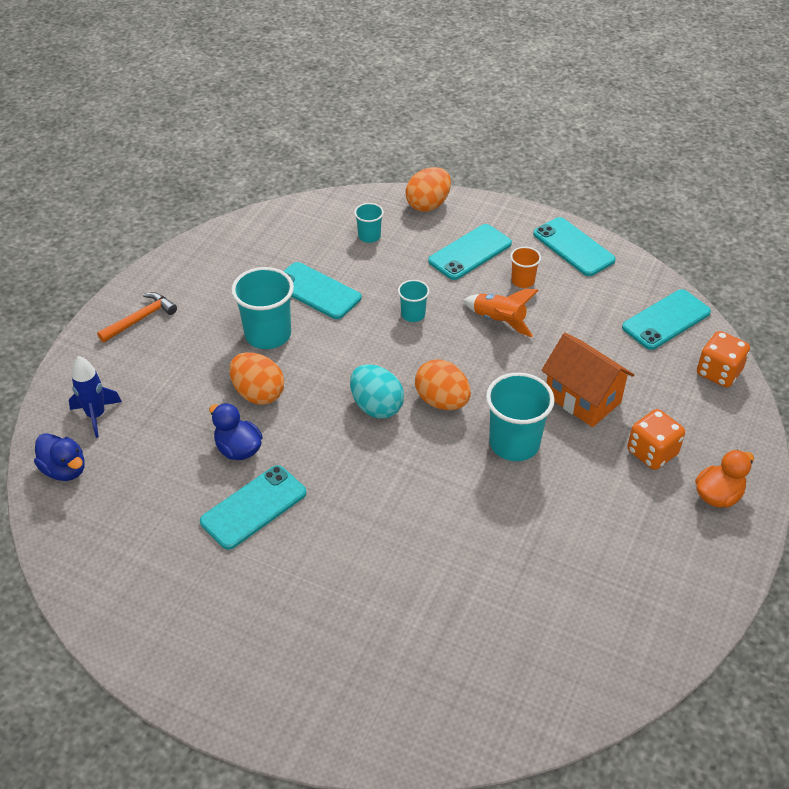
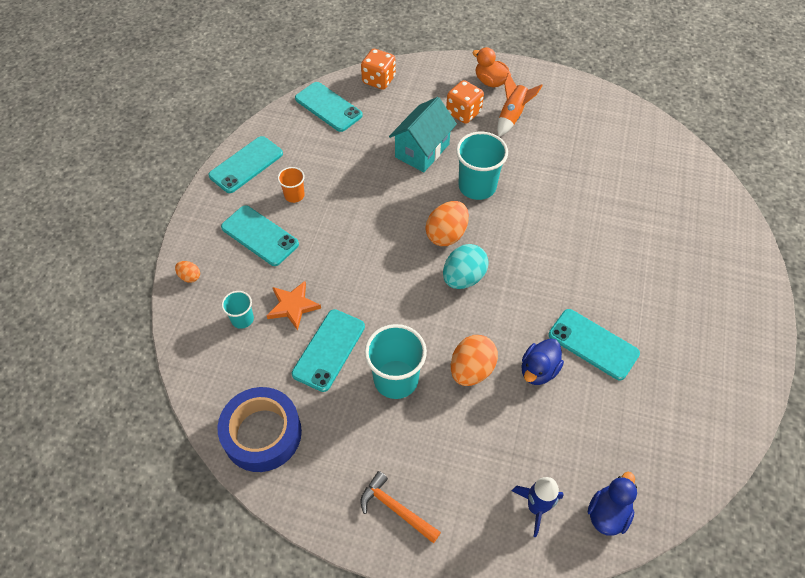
camera: 100 degrees left, 10 degrees up
turquoise cup [398,280,430,322] -> none
orange egg [405,167,451,212] -> orange egg [175,261,200,283], size x0.51
orange rocket [463,289,539,337] -> orange rocket moved to [497,73,543,137]
orange house [541,333,634,427] -> turquoise house [389,97,457,172]
none -> blue tape [218,387,302,472]
none -> orange star [267,281,321,330]

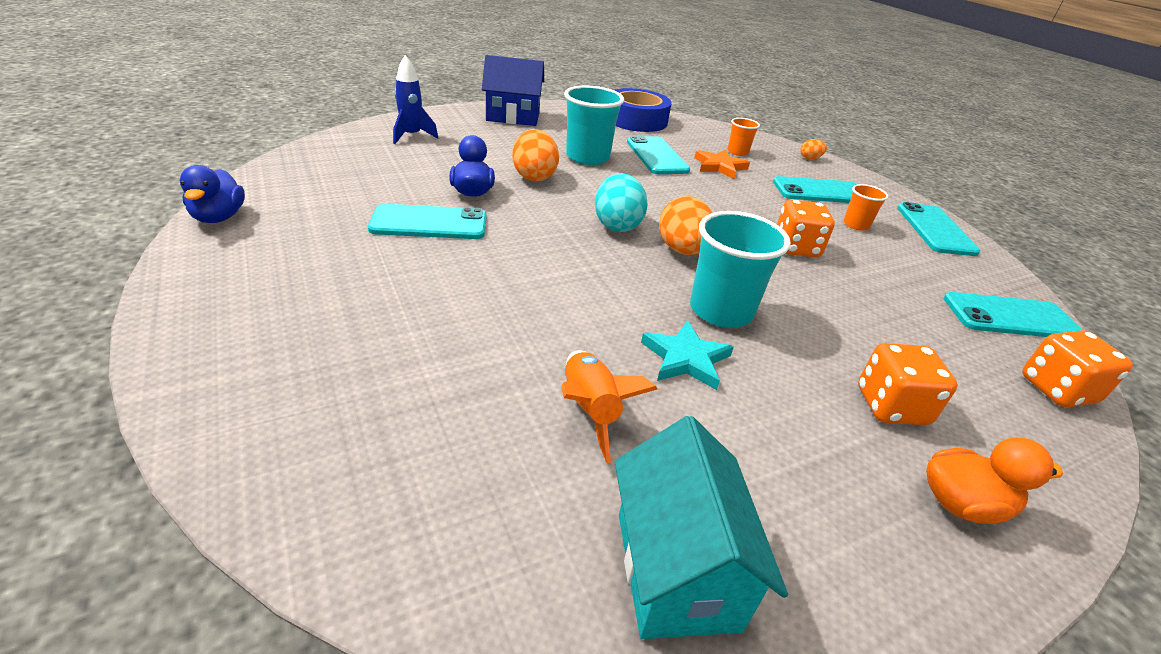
camera: 135 degrees right, 20 degrees down
turquoise cup [221,291,254,329] -> orange cup [727,118,760,156]
orange hammer [361,471,441,543] -> blue house [482,55,544,126]
turquoise house [389,97,457,172] -> turquoise house moved to [614,416,788,639]
orange rocket [497,73,543,137] -> orange rocket moved to [561,350,657,463]
blue duck [588,472,637,536] -> blue duck moved to [180,165,245,223]
none -> turquoise star [641,320,734,390]
none -> orange dice [777,199,835,257]

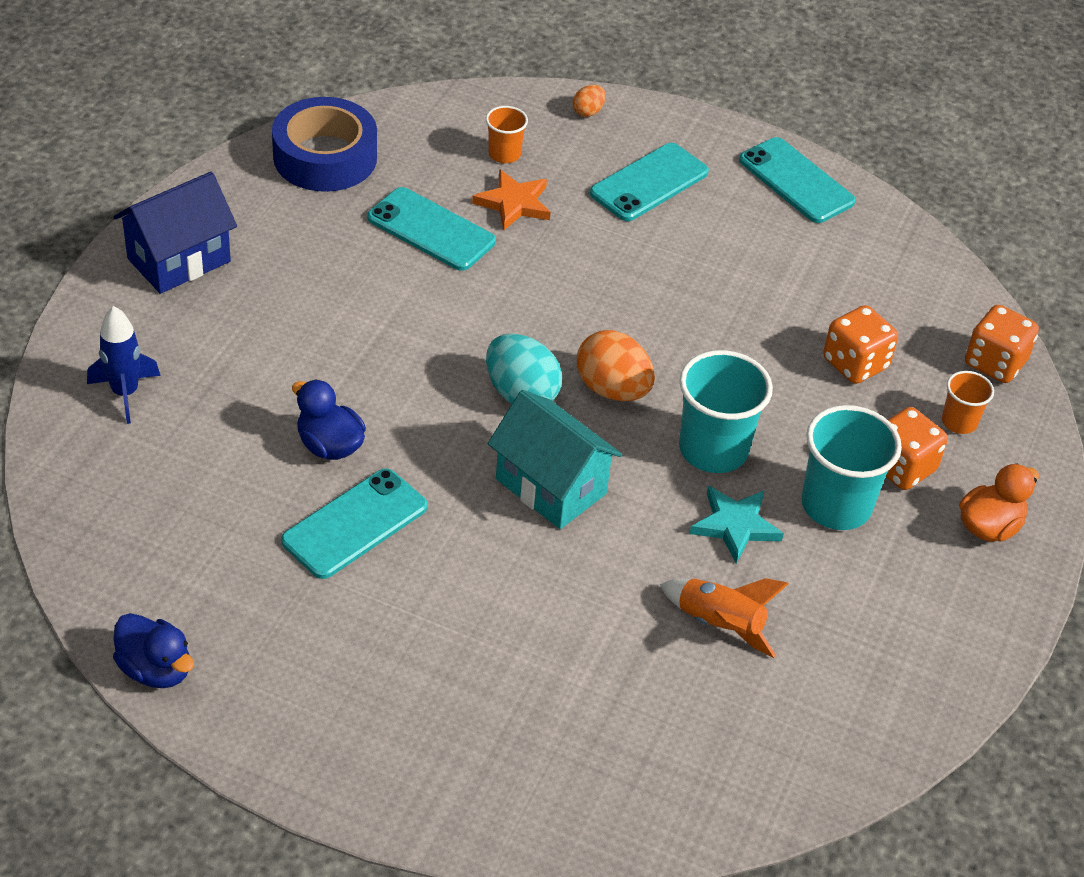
camera: 40 degrees left, 10 degrees up
orange egg [512,129,559,181] -> none
turquoise cup [564,86,624,165] -> turquoise cup moved to [801,405,902,530]
turquoise house [614,416,788,639] -> turquoise house moved to [488,390,622,529]
orange dice [777,199,835,257] -> orange dice moved to [823,305,898,384]
orange cup [843,184,889,231] -> orange cup moved to [942,371,994,434]
turquoise phone [944,292,1082,337] -> none

